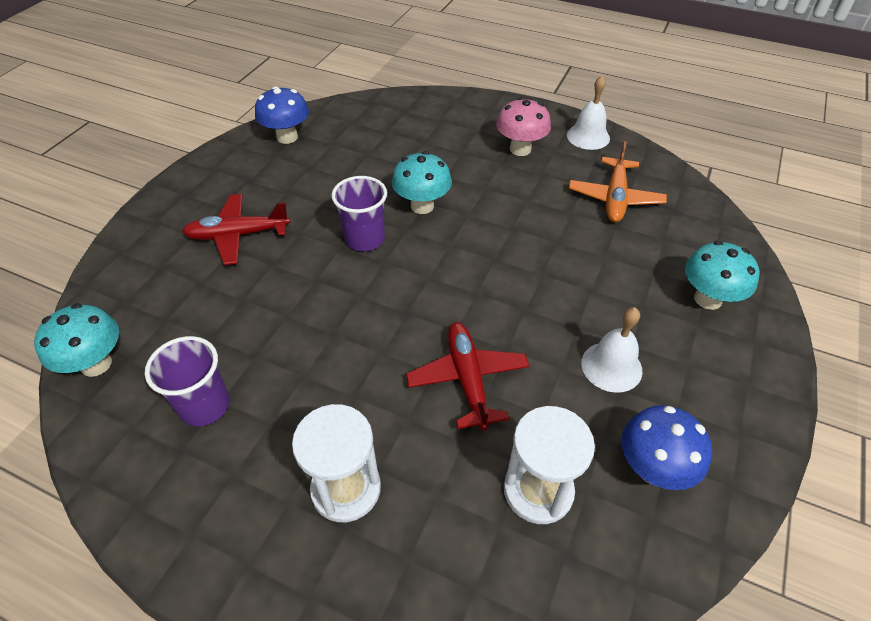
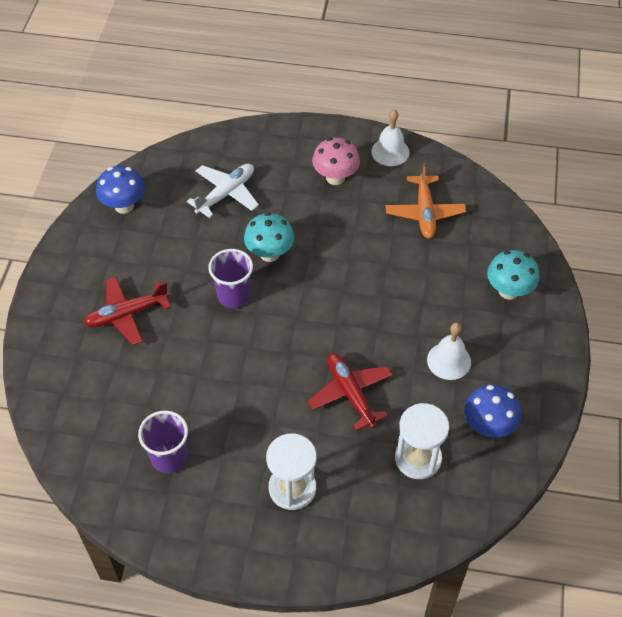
camera: 15 degrees left, 5 degrees up
turquoise mushroom [34,303,119,377] -> none
none -> white plane [187,164,259,218]

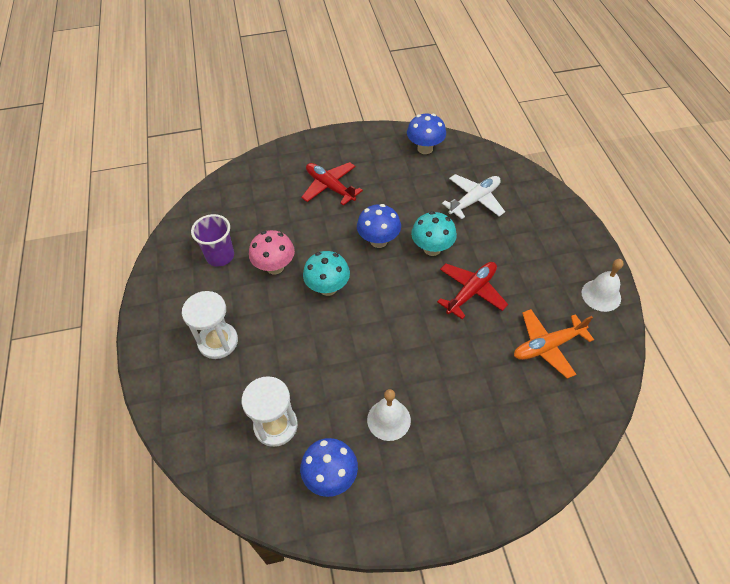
camera: 70 degrees right, 0 degrees up
white plane [187,164,259,218] -> white plane turned 60 degrees counterclockwise [442,174,505,219]
purple cup [208,249,253,308] -> blue mushroom [357,204,401,248]
red plane [308,353,392,431] -> red plane moved to [437,262,508,319]
pink mushroom [312,138,360,185] -> pink mushroom moved to [249,230,295,275]
turquoise mushroom [487,250,539,300] -> turquoise mushroom moved to [303,251,350,296]

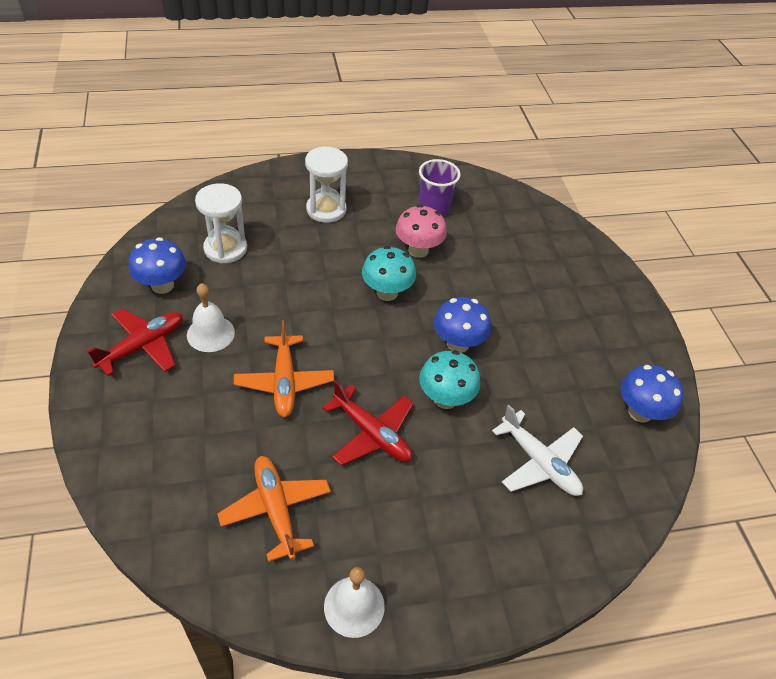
camera: 85 degrees right, 5 degrees down
red plane [301,162,363,206] -> red plane moved to [87,308,183,376]
none -> orange plane [234,320,334,417]

